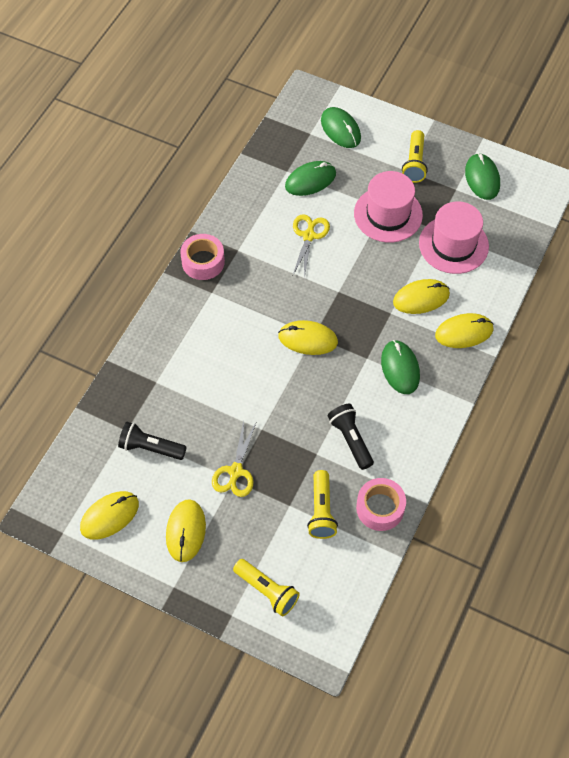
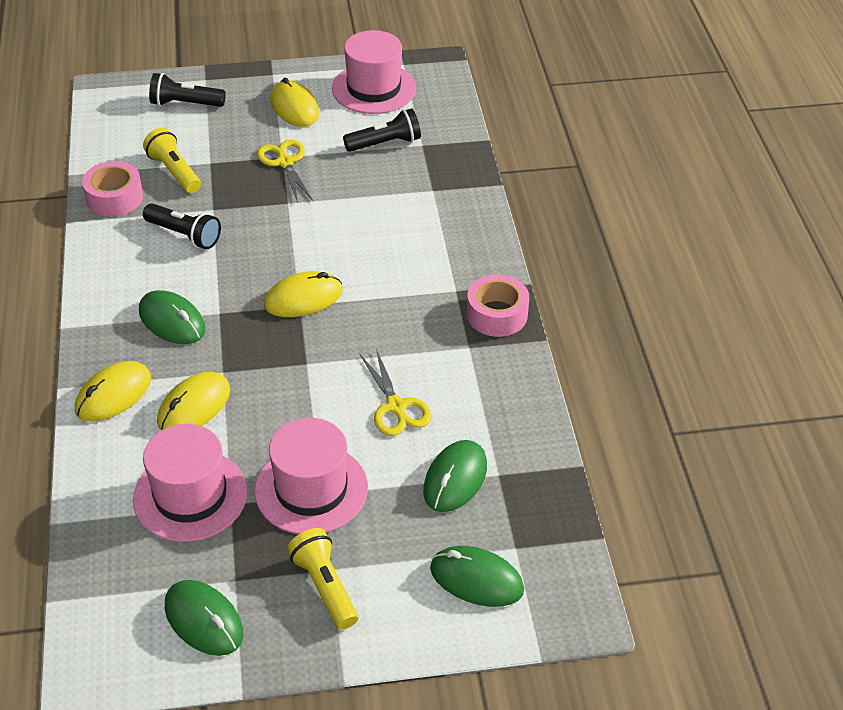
camera: 145 degrees right, 15 degrees down
yellow mouse [80,491,139,540] -> pink hat [332,30,416,114]
yellow flashlight [233,559,300,616] -> black flashlight [149,73,226,107]

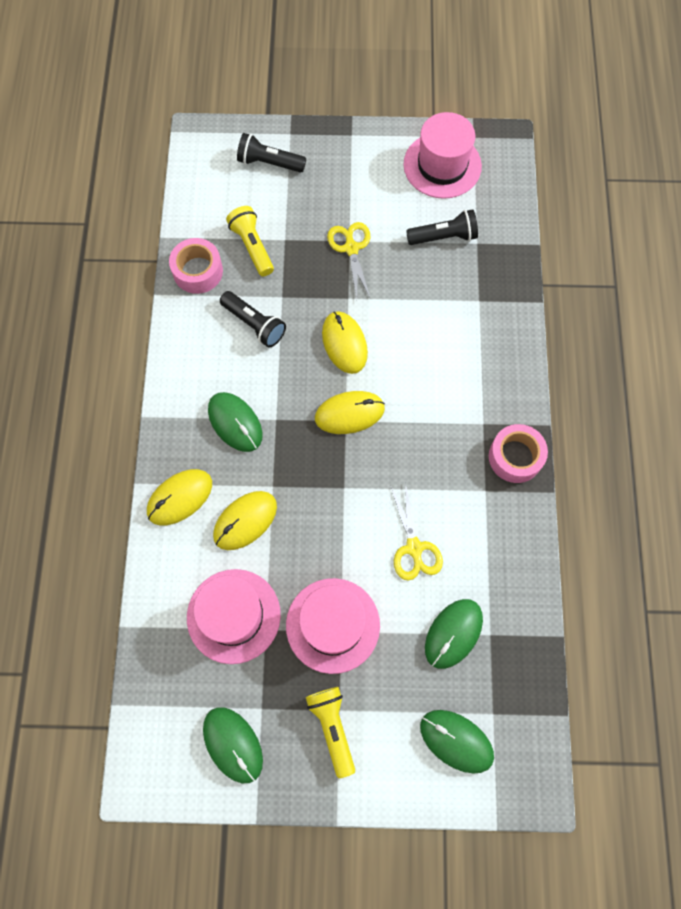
camera: 10 degrees right, 25 degrees up
yellow mouse [271,77,319,127] -> yellow mouse moved to [322,311,368,374]

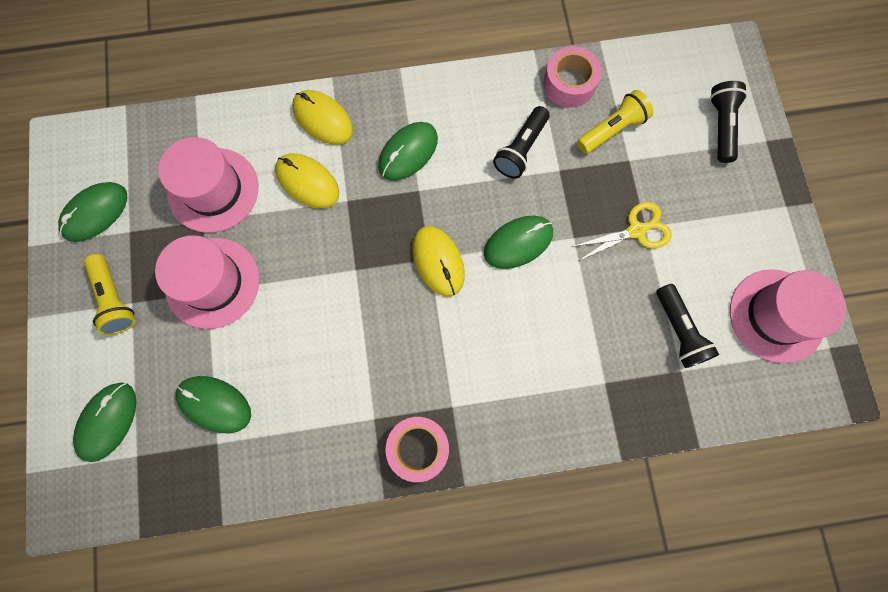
camera: 80 degrees right, 5 degrees up
yellow flashlight [306,687,355,778] -> yellow flashlight turned 90 degrees clockwise [84,254,135,335]
yellow mouse [322,311,368,374] -> green mouse [484,216,553,269]
yellow scissors [390,482,443,581] -> none

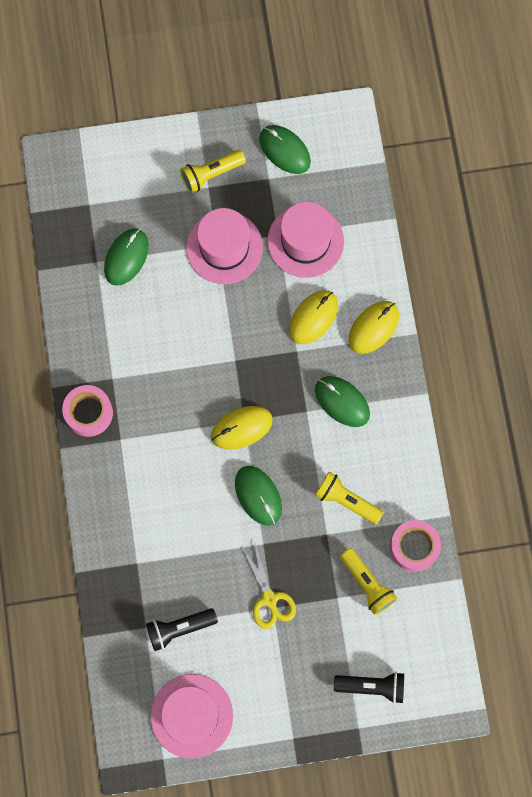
camera: 90 degrees right, 0 degrees up
green mouse [73,382,136,462] -> none
black flashlight [493,106,550,179] -> yellow flashlight [315,472,384,524]

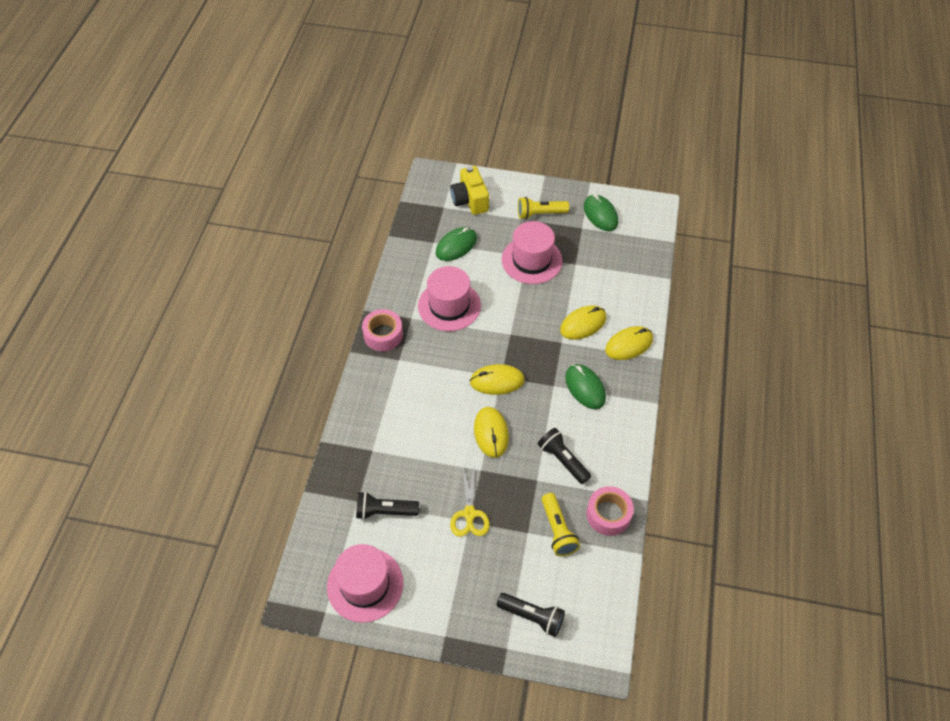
camera: 20 degrees right, 20 degrees down
green mouse [235,466,282,526] -> yellow mouse [474,407,509,458]
pink hat [267,202,344,278] -> pink hat moved to [418,266,481,331]
yellow flashlight [315,472,384,524] -> black flashlight [538,428,591,484]
none -> yellow camera [450,166,489,215]

